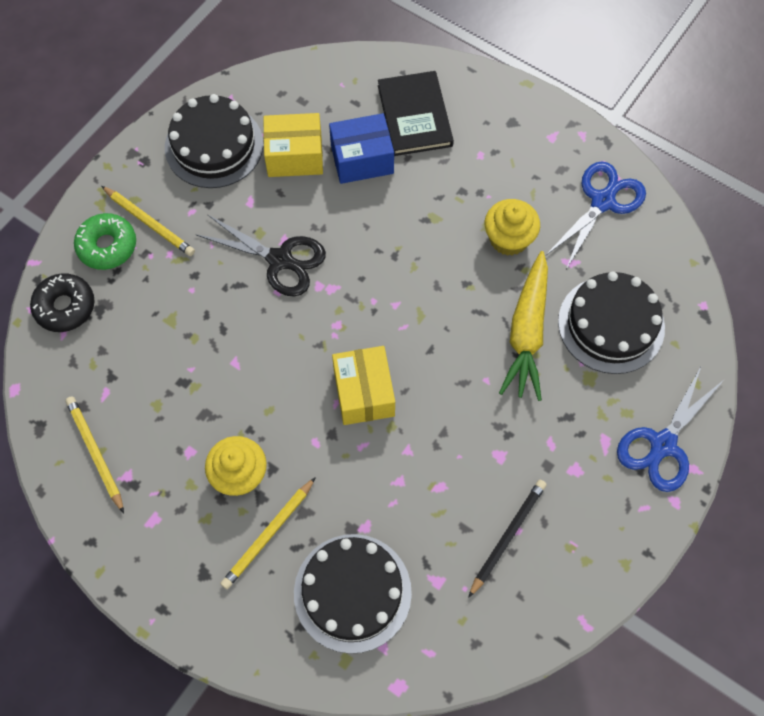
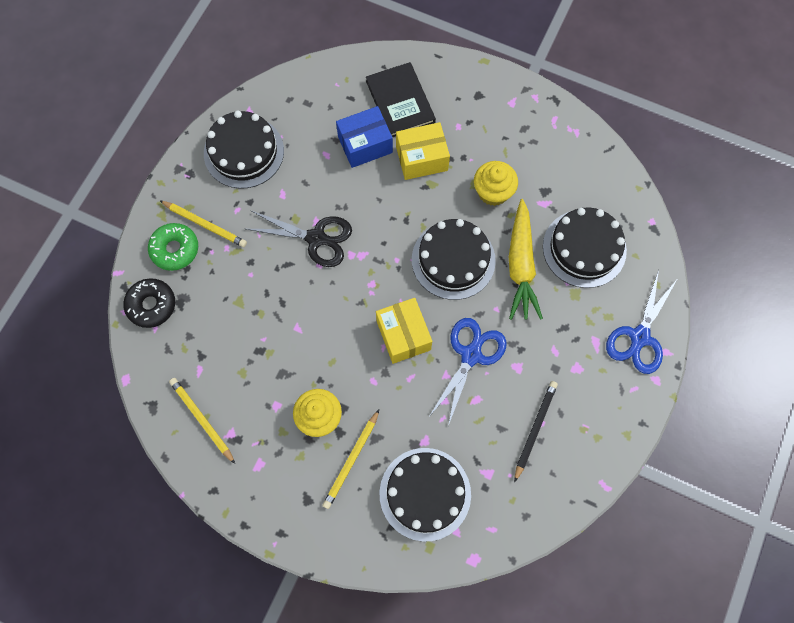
camera: 10 degrees left, 5 degrees up
yellow box [263,113,323,177] -> yellow box moved to [396,122,450,180]
blue scissors [545,161,646,269] -> blue scissors moved to [430,318,507,426]
none -> black cake [412,219,496,300]

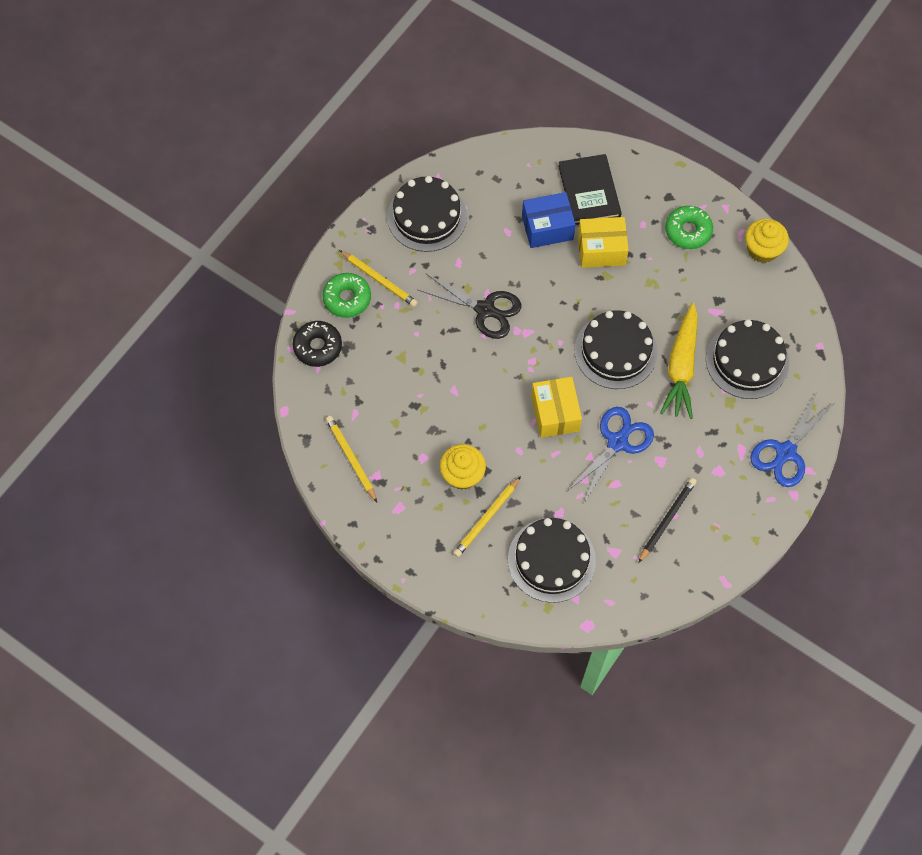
camera: 10 degrees right, 5 degrees down
yellow cupcake [474,161,518,206] -> yellow cupcake moved to [745,219,789,263]
none -> green donut [665,206,713,249]

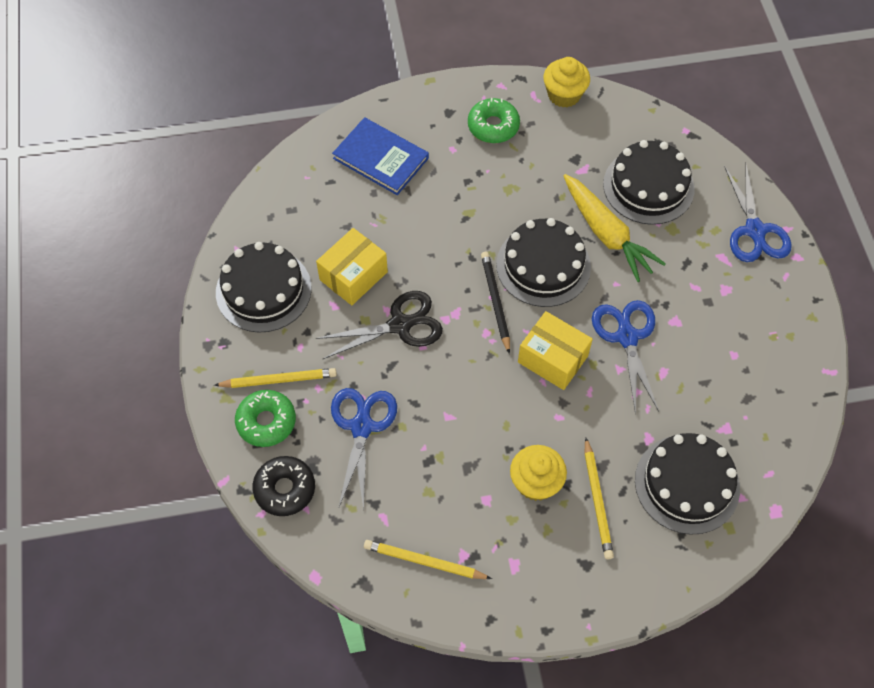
camera: 45 degrees left, 5 degrees down
blue box [522,192,576,248] -> none
black book [558,154,622,225] -> blue book [332,117,429,195]
yellow box [578,217,629,268] -> yellow box moved to [316,228,388,305]
black pencil [638,478,697,563] -> black pencil moved to [481,252,510,354]
none -> blue scissors [331,388,397,510]

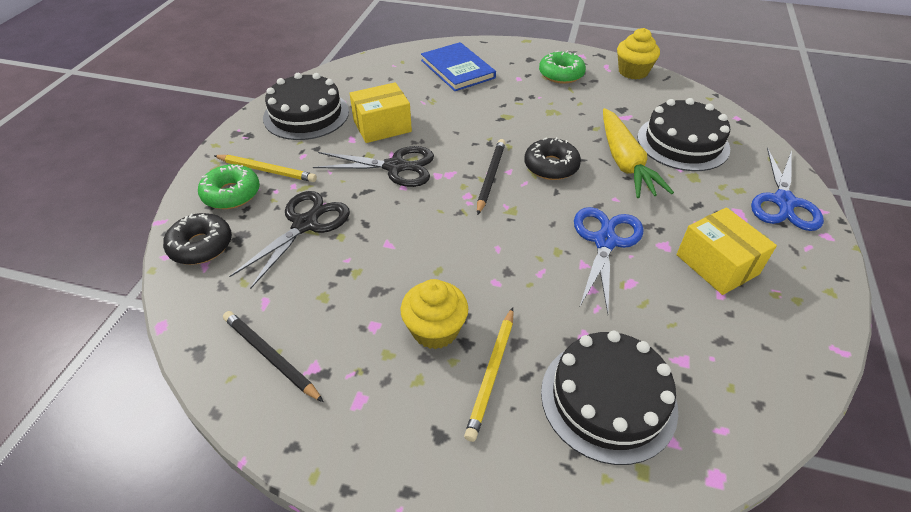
camera: 25 degrees right, 15 degrees down
blue scissors [331,388,397,510] -> black scissors [229,191,350,289]
yellow pencil [364,540,492,579] -> black pencil [223,311,324,402]
black cake [496,218,591,307] -> black donut [524,137,581,180]
yellow box [518,311,593,390] -> yellow box moved to [677,207,777,295]

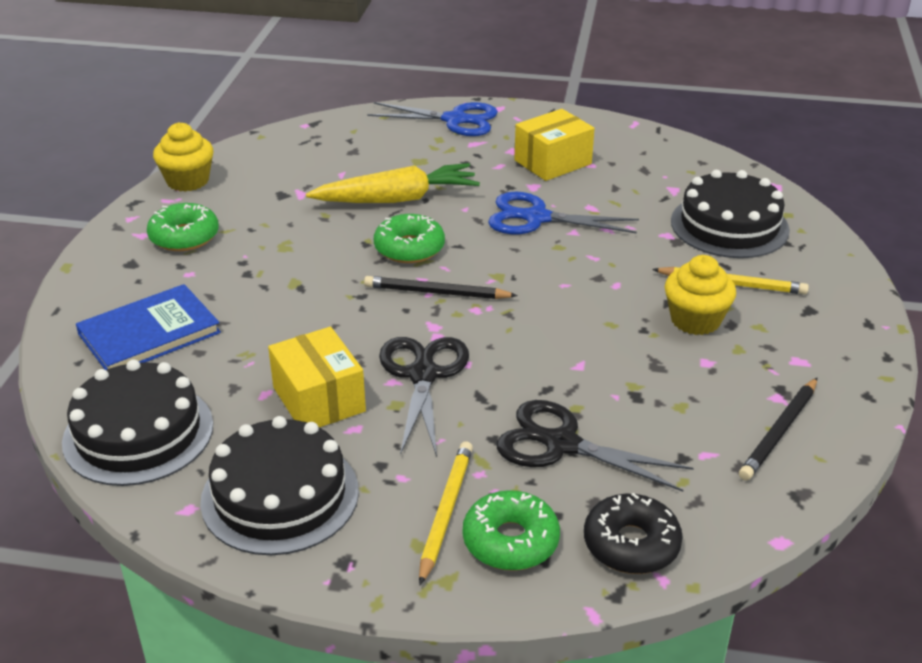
camera: 95 degrees left, 10 degrees down
black donut [524,137,581,180] -> green donut [374,214,445,263]
black cake [637,98,730,171] -> black cake moved to [62,359,213,486]

